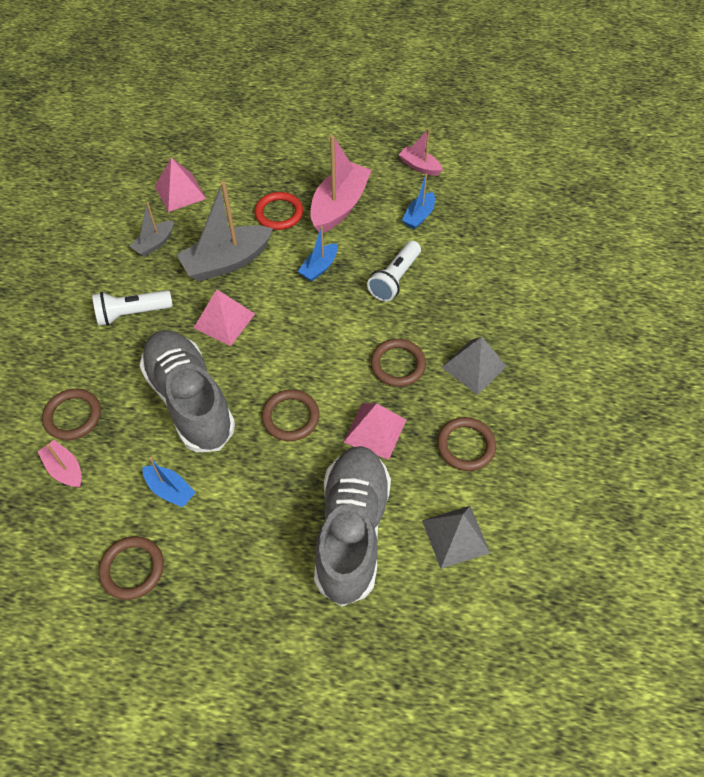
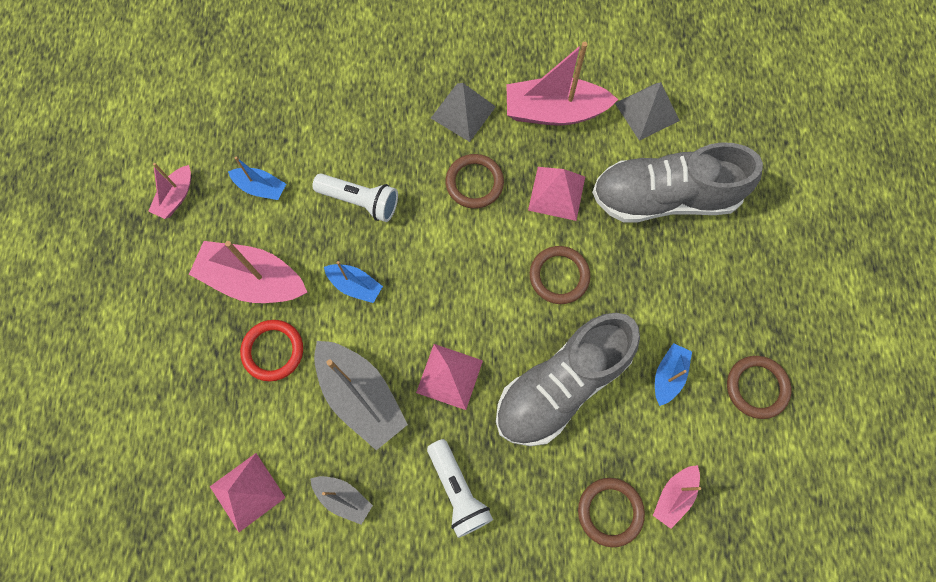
camera: 100 degrees left, 15 degrees up
brown ring [437,417,496,471] -> pink boat [506,42,618,126]

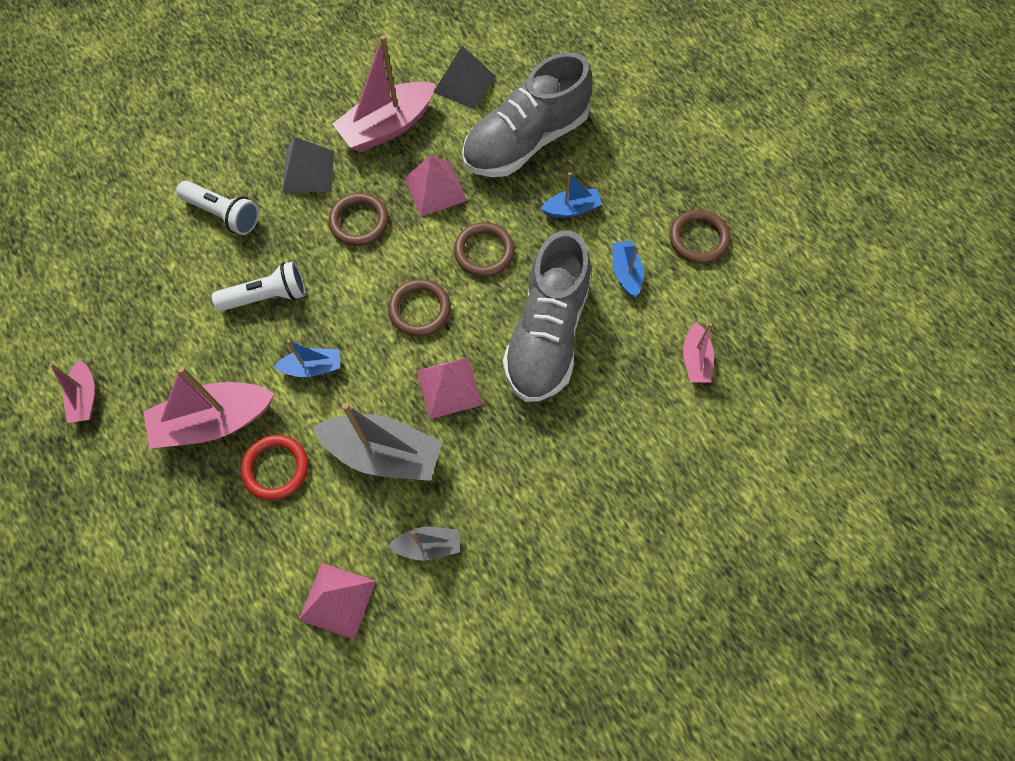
camera: 35 degrees left, 5 degrees down
blue boat [228,157,286,200] -> blue boat moved to [541,172,602,218]
white flashlight [427,439,493,538] -> white flashlight moved to [176,181,259,235]
brown ring [578,478,645,547] -> brown ring moved to [388,279,451,336]

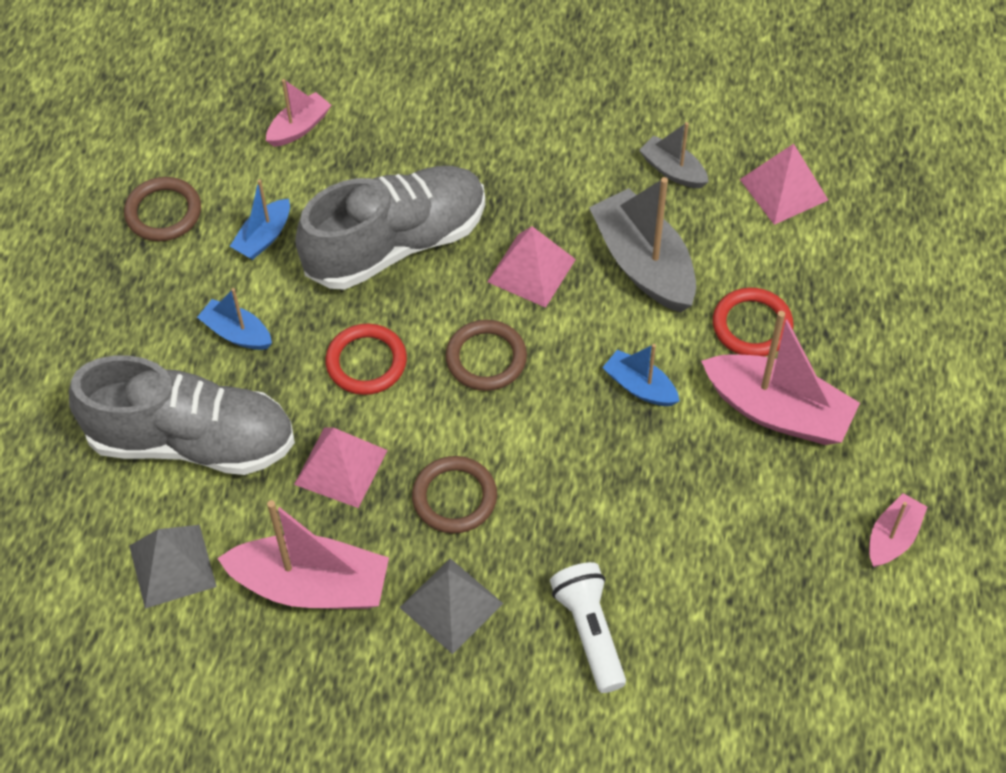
camera: 135 degrees left, 10 degrees down
white flashlight [212,261,306,311] -> none
brown ring [454,222,515,277] -> red ring [325,324,407,395]

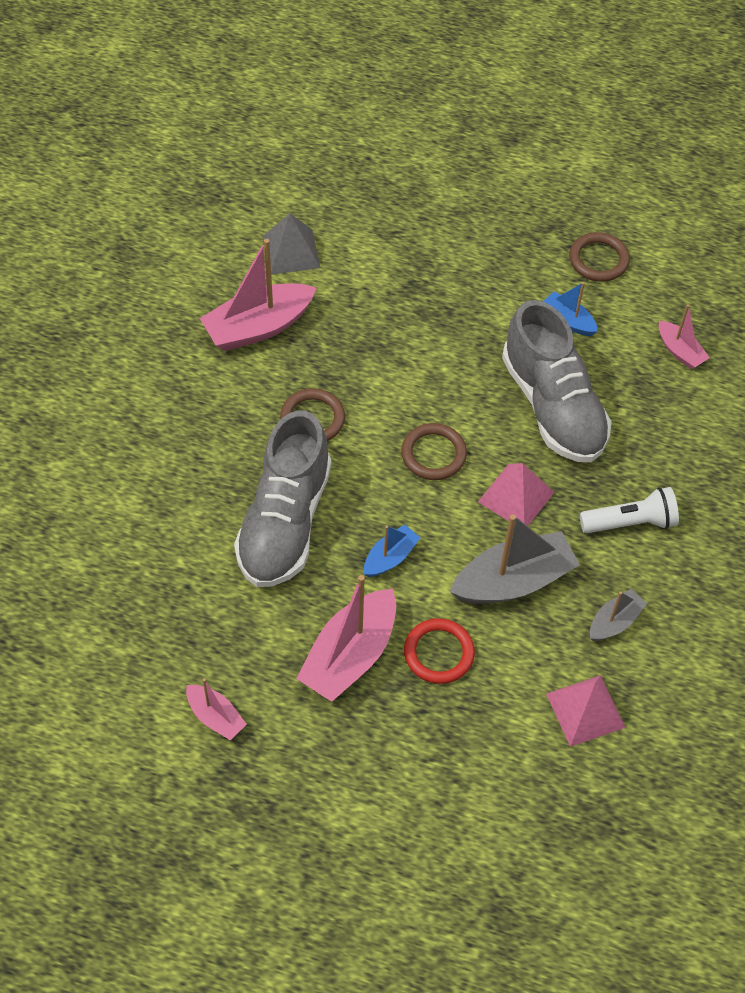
camera: 95 degrees right, 0 degrees up
grey shoe [69,355,295,475] -> grey shoe moved to [234,410,331,587]
blue boat [197,288,272,350] -> none
pink boat [217,500,389,609] -> pink boat turned 45 degrees clockwise [200,239,316,351]
pink pyramid [294,428,387,508] -> none
red ring [325,324,407,395] -> none
grey pyramid [399,558,503,654] -> none
white flashlight [550,562,626,693] -> white flashlight moved to [580,487,679,533]

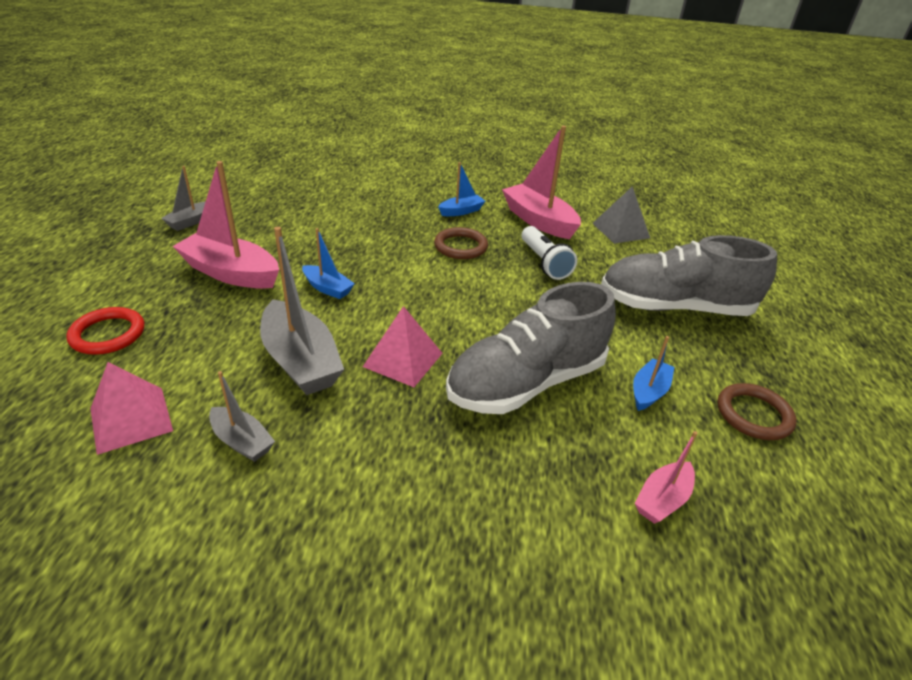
camera: 80 degrees right, 20 degrees down
pink boat [186,678,247,740] -> grey boat [161,166,206,231]
grey shoe [234,410,331,587] -> grey shoe moved to [601,235,777,316]
brown ring [401,423,467,480] -> none
red ring [404,618,475,684] -> red ring moved to [66,307,144,355]
white flashlight [580,487,679,533] -> white flashlight moved to [522,226,577,280]
none -> blue boat [438,162,485,216]

